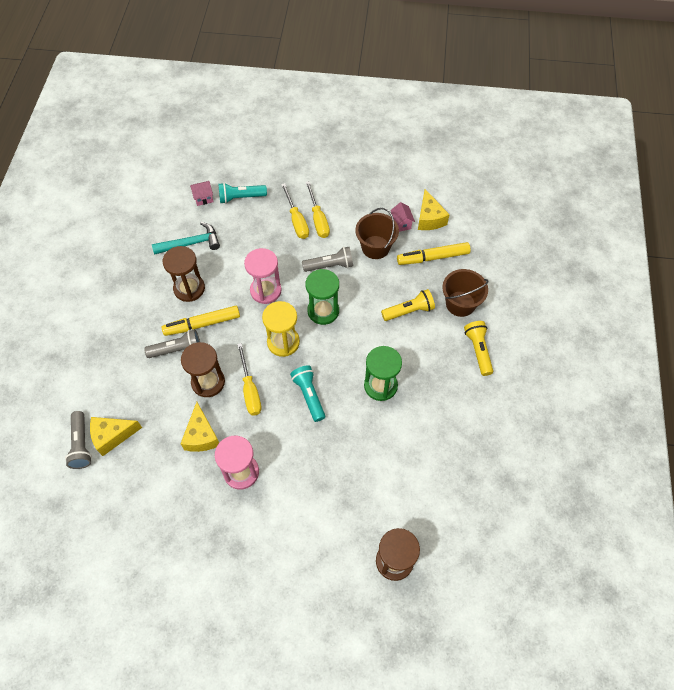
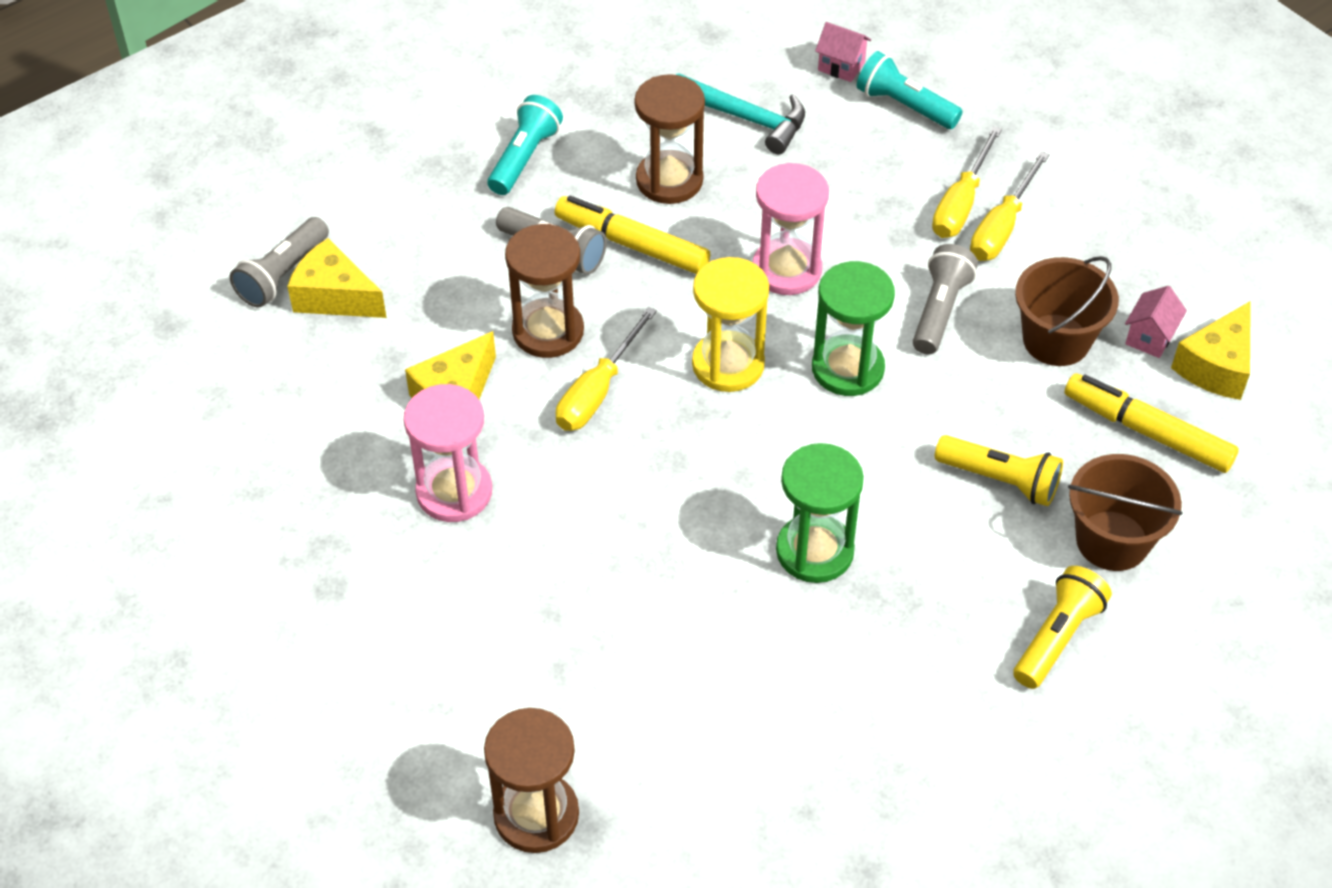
camera: 45 degrees right, 10 degrees down
turquoise flashlight [290,365,325,422] -> turquoise flashlight moved to [488,95,563,195]
grey flashlight [302,247,353,272] -> grey flashlight turned 105 degrees counterclockwise [913,244,978,355]

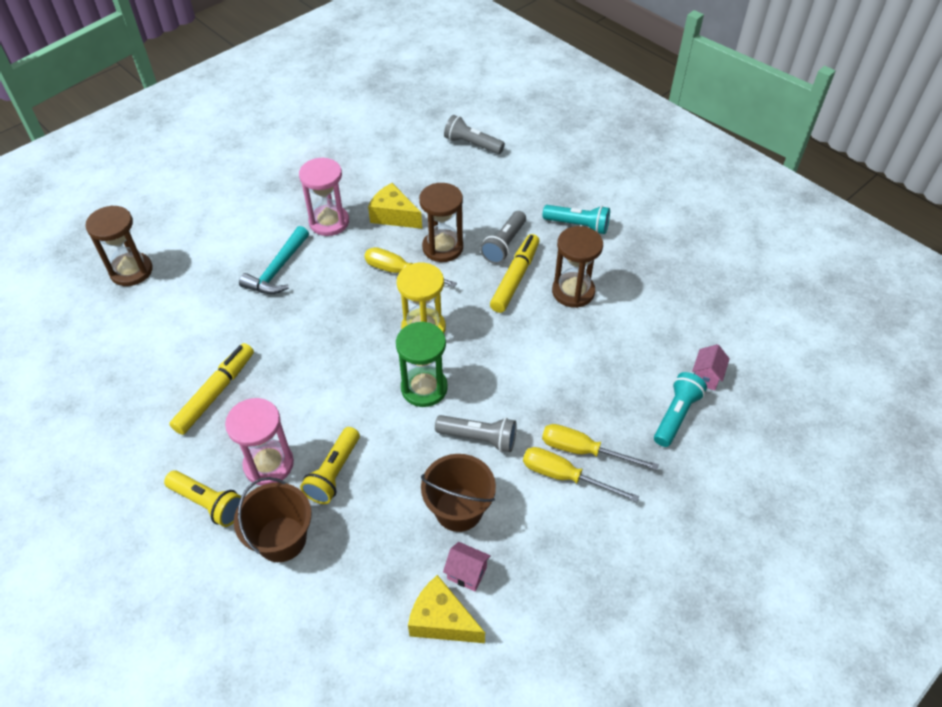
camera: 85 degrees right, 0 degrees up
yellow cheese [287,238,387,318] -> none
turquoise hammer [676,74,805,154] -> turquoise hammer moved to [239,226,309,294]
pink hourglass [753,163,829,295] -> pink hourglass moved to [225,398,294,486]
green hourglass [776,443,864,583] -> none
yellow marker [1065,373,1239,473] -> yellow marker moved to [169,343,254,435]

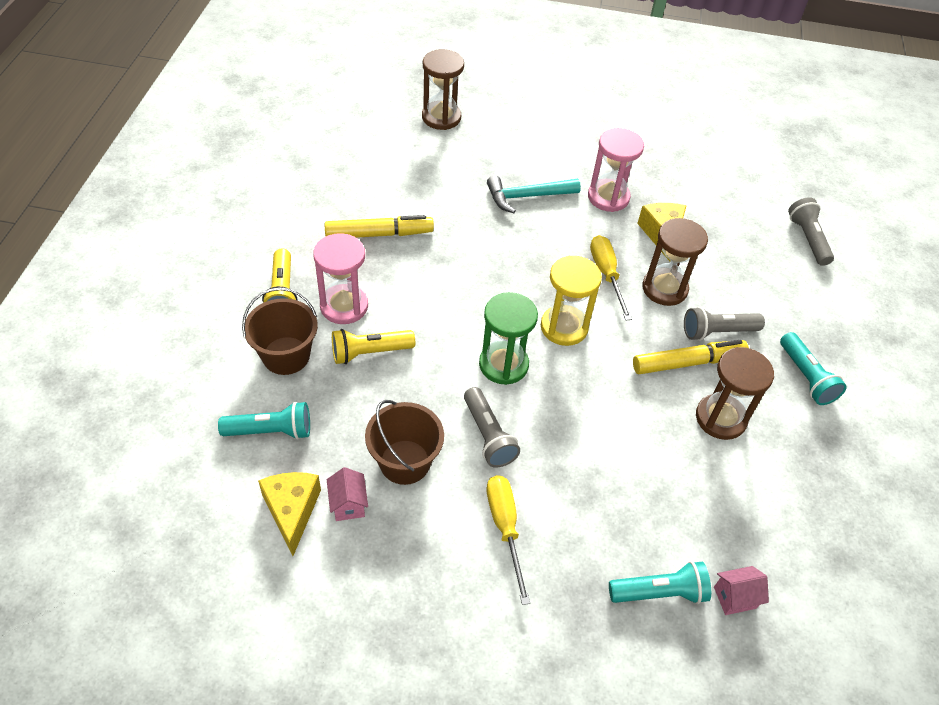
camera: 50 degrees right, 0 degrees up
yellow screwdriver [542,424,659,470] -> none
none -> turquoise flashlight [218,401,310,440]

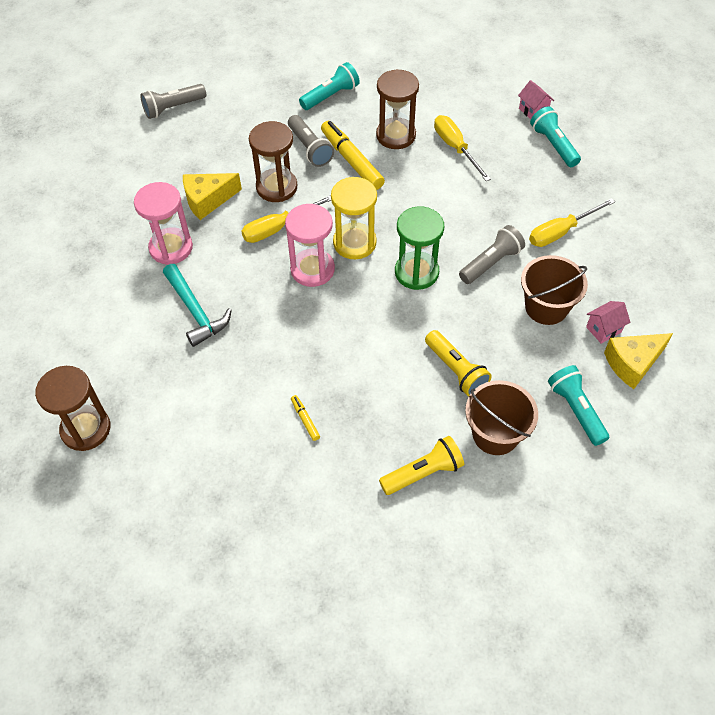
camera: 105 degrees left, 5 degrees up
pink hourglass [313,233,368,324] -> pink hourglass moved to [285,204,335,287]
yellow marker [324,215,434,238] -> yellow marker [291,395,320,441], size x0.45
none -> yellow screwdriver [434,115,491,181]

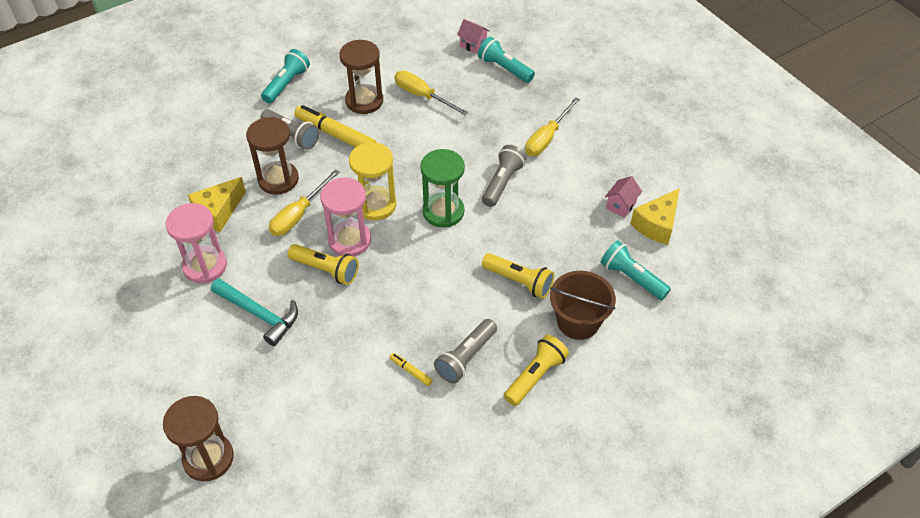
camera: 25 degrees left, 5 degrees down
grey flashlight [140,84,206,119] -> grey flashlight moved to [434,319,497,384]
brown bucket [521,255,588,325] -> none
none -> yellow flashlight [287,244,359,285]

